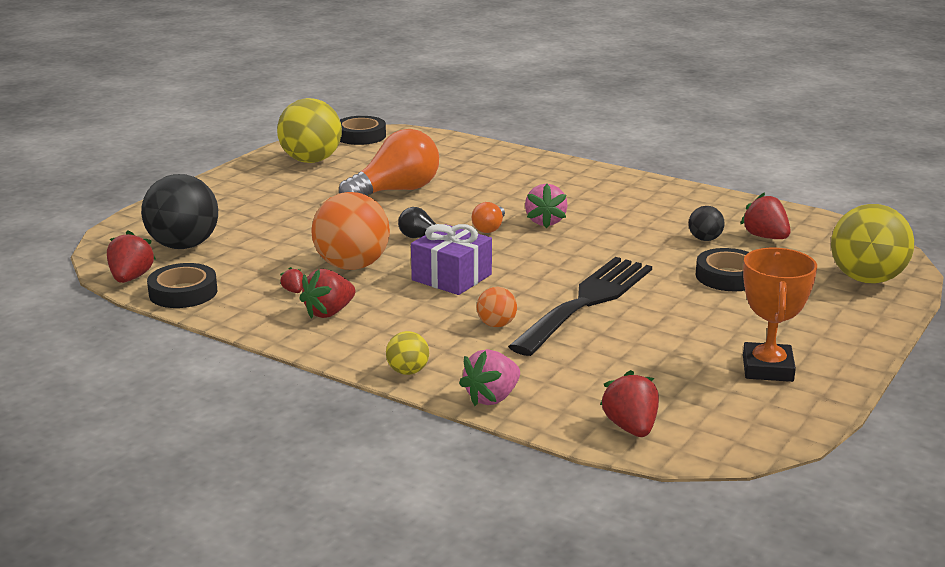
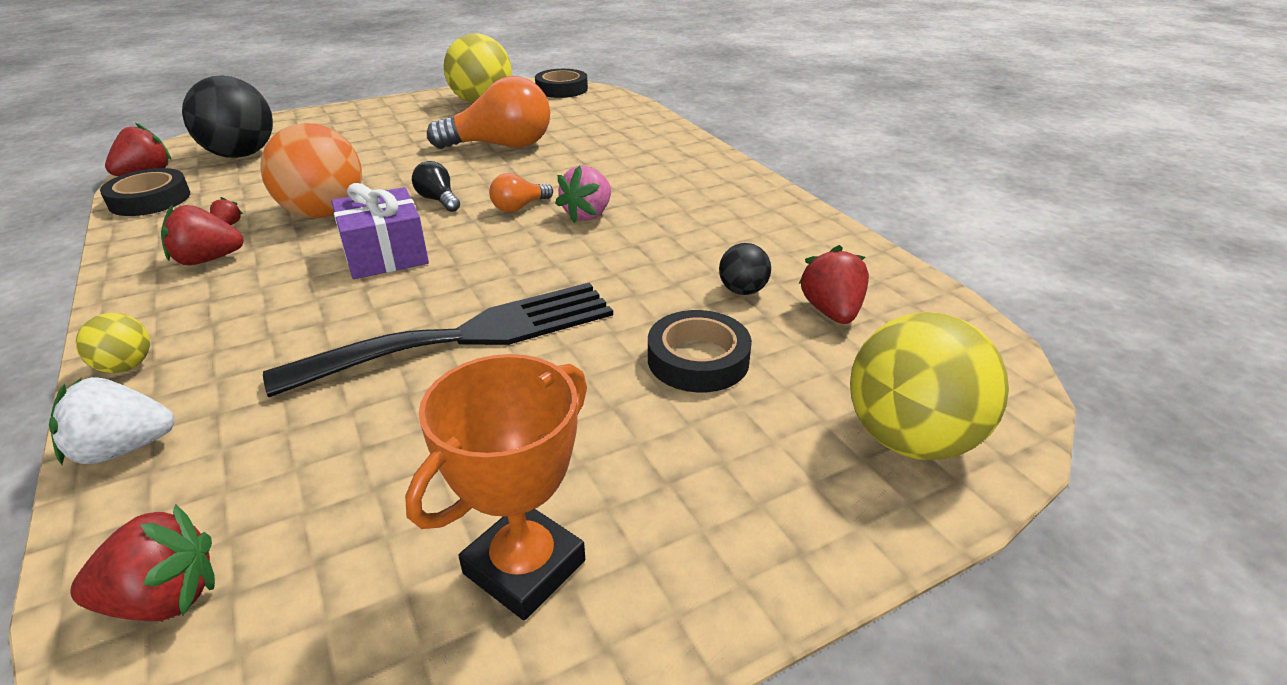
camera: 30 degrees right, 10 degrees up
pink strawberry [459,349,520,406] -> white strawberry [49,377,174,465]
orange ball [477,287,517,327] -> none
red strawberry [600,370,659,437] -> red strawberry turned 60 degrees clockwise [70,504,215,622]

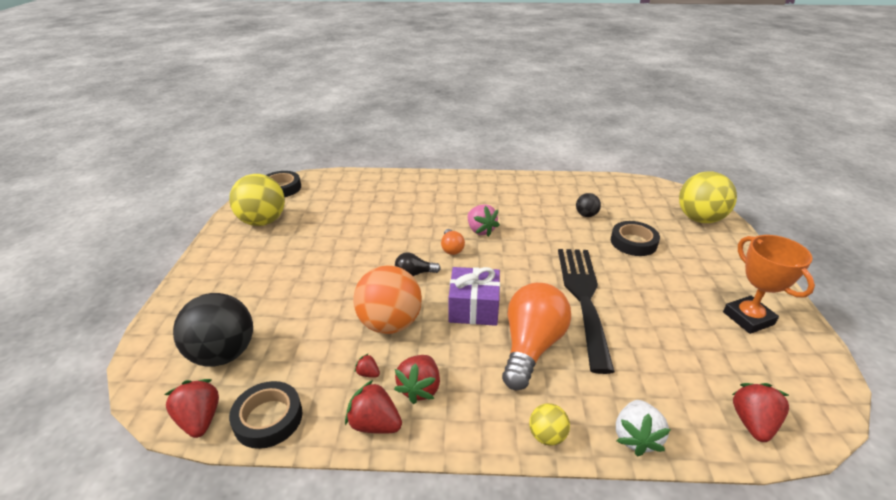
camera: 60 degrees left, 0 degrees up
orange light bulb [427,76,550,149] -> orange light bulb moved to [502,283,571,390]
red strawberry [798,245,869,324] -> red strawberry moved to [345,380,402,434]

